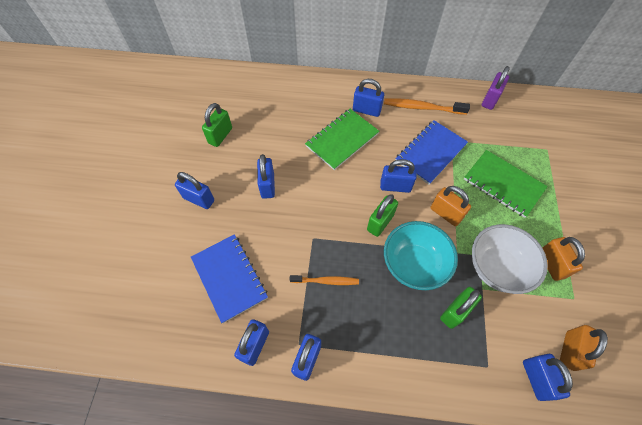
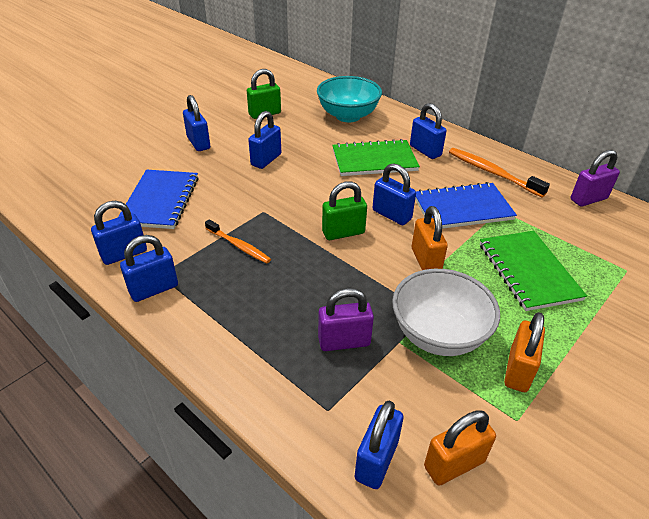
camera: 35 degrees right, 20 degrees down
turquoise bowl [384,221,458,290] -> turquoise bowl moved to [317,76,382,122]
green padlock [440,287,482,329] -> purple padlock [318,288,374,351]

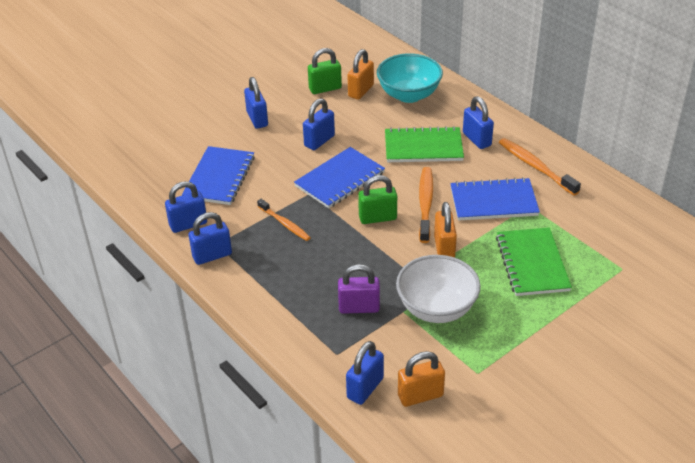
camera: 10 degrees right, 0 degrees up
blue padlock [372,163,416,225] -> orange toothbrush [419,167,433,243]
orange padlock [504,312,545,392] -> orange padlock moved to [347,49,374,100]
purple padlock [571,150,620,207] -> none
none -> blue notebook [294,147,385,208]

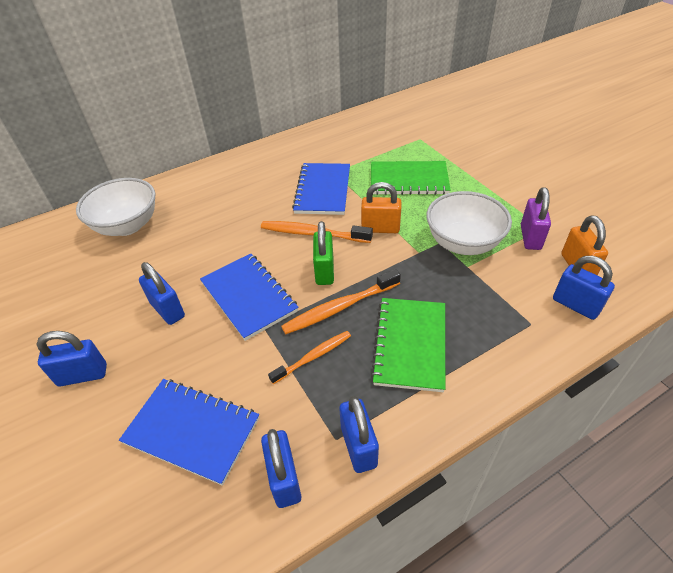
camera: 80 degrees left, 5 degrees up
green padlock [308,48,342,94] -> none
purple padlock [338,264,380,314] -> purple padlock moved to [521,187,551,250]
orange padlock [347,49,374,100] -> none
turquoise bowl [377,53,443,103] -> white bowl [76,178,155,236]
green notebook [385,126,464,162] -> green notebook moved to [371,298,445,392]
blue padlock [463,96,494,149] -> none
orange toothbrush [499,138,581,196] -> orange toothbrush moved to [281,269,401,334]

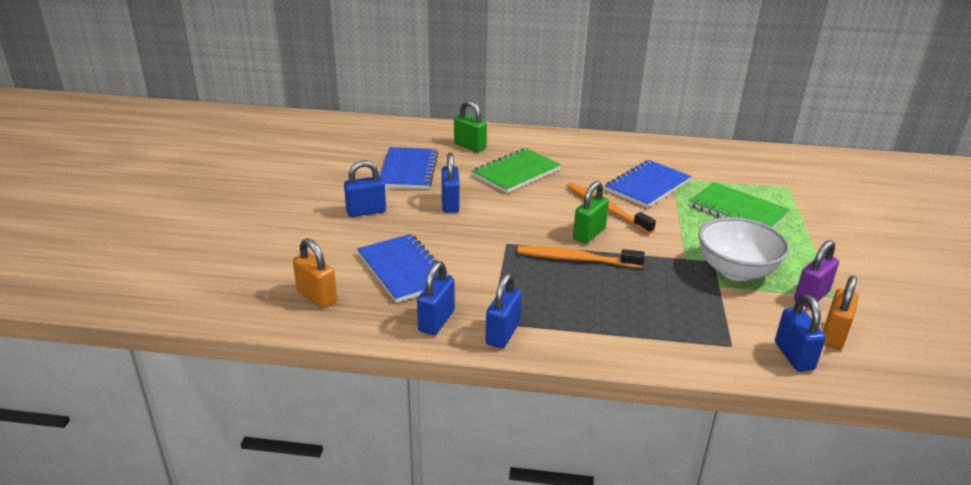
camera: 35 degrees right, 15 degrees down
blue padlock [36,331,107,387] -> blue padlock turned 45 degrees counterclockwise [344,160,386,217]
white bowl [76,178,155,236] -> green padlock [454,100,487,152]
blue notebook [200,254,299,341] -> blue notebook moved to [380,147,438,189]
orange toothbrush [268,331,351,384] -> none
orange padlock [361,182,401,233] -> orange padlock moved to [293,238,337,308]
green notebook [371,298,445,392] -> green notebook moved to [472,148,561,193]

